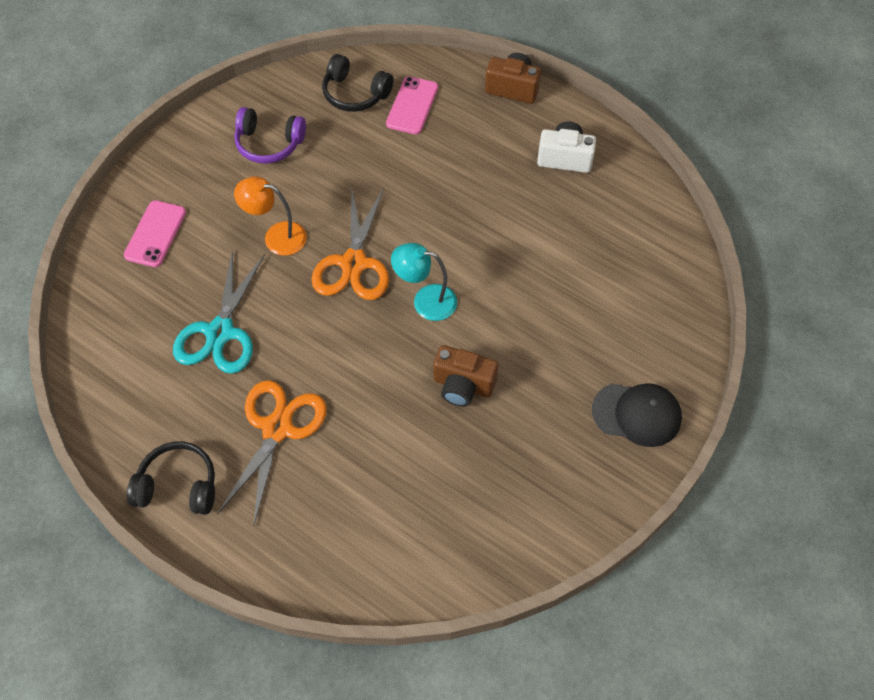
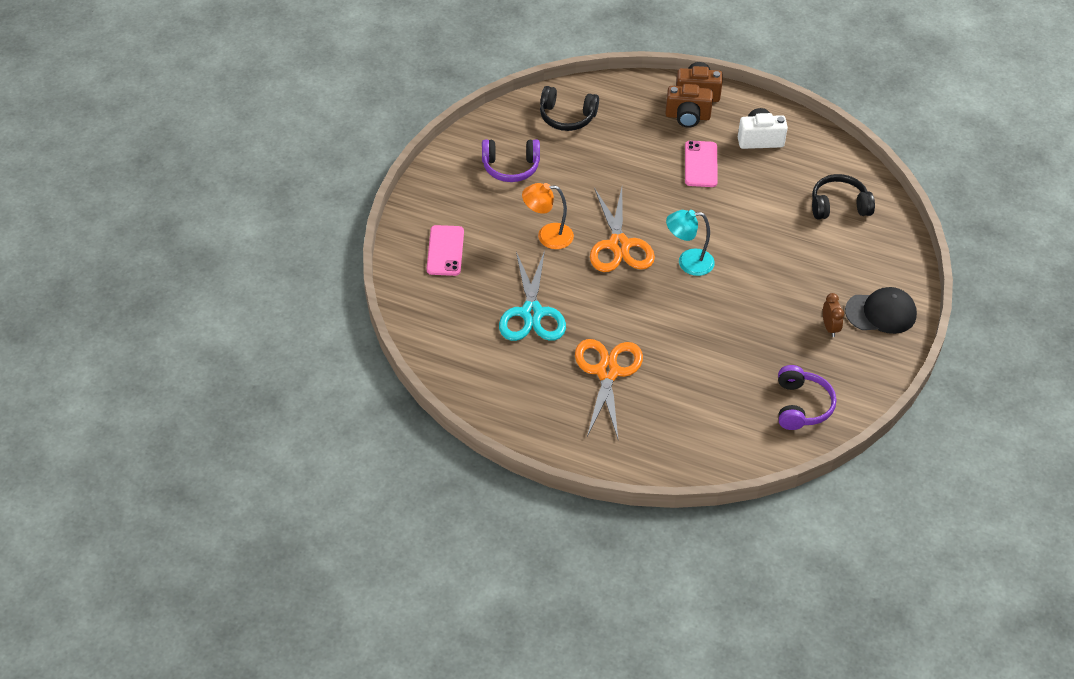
camera: 15 degrees left, 10 degrees down
black headphones [127,441,215,515] -> black headphones moved to [812,174,875,220]
pink phone [386,76,438,134] -> pink phone moved to [685,141,718,187]
brown camera [433,345,499,407] -> brown camera moved to [665,84,713,128]
none -> purple headphones [778,365,836,430]
none -> brown clock [823,293,844,337]

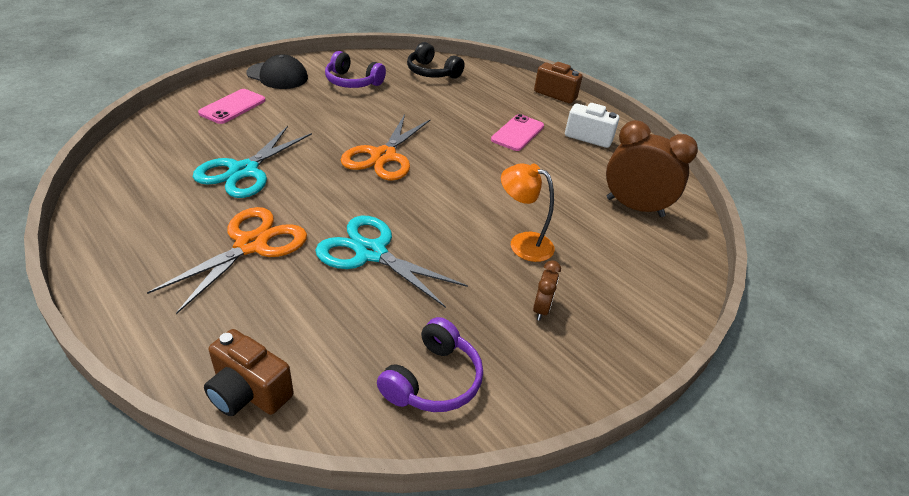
camera: 25 degrees right, 10 degrees down
orange lamp [522,183,574,249] -> orange lamp moved to [501,163,555,262]
brown camera [665,84,713,128] -> brown camera moved to [204,329,294,416]
turquoise lamp [666,210,715,276] -> none
black headphones [812,174,875,220] -> brown clock [606,120,698,217]
black cap [845,287,917,334] -> black cap moved to [246,55,308,89]
none -> turquoise scissors [315,216,468,308]

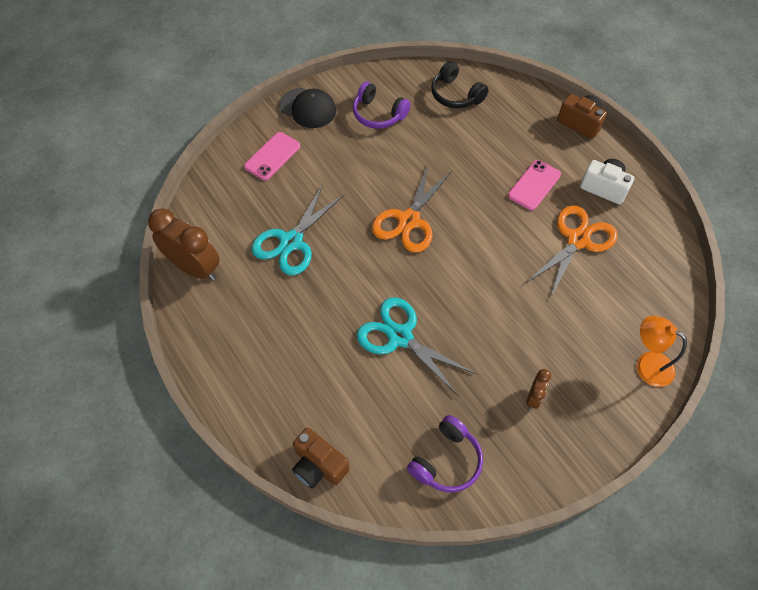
camera: 10 degrees right, 20 degrees up
orange scissors [147,207,307,314] -> orange scissors moved to [526,205,618,299]
orange lamp [501,163,555,262] -> orange lamp moved to [637,316,687,387]
brown clock [606,120,698,217] -> brown clock moved to [148,208,220,281]

